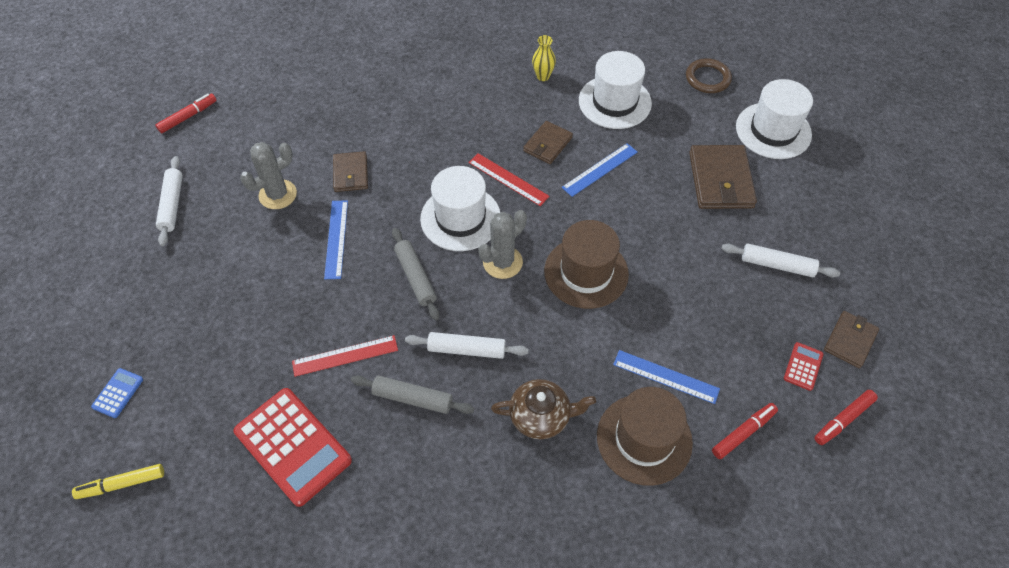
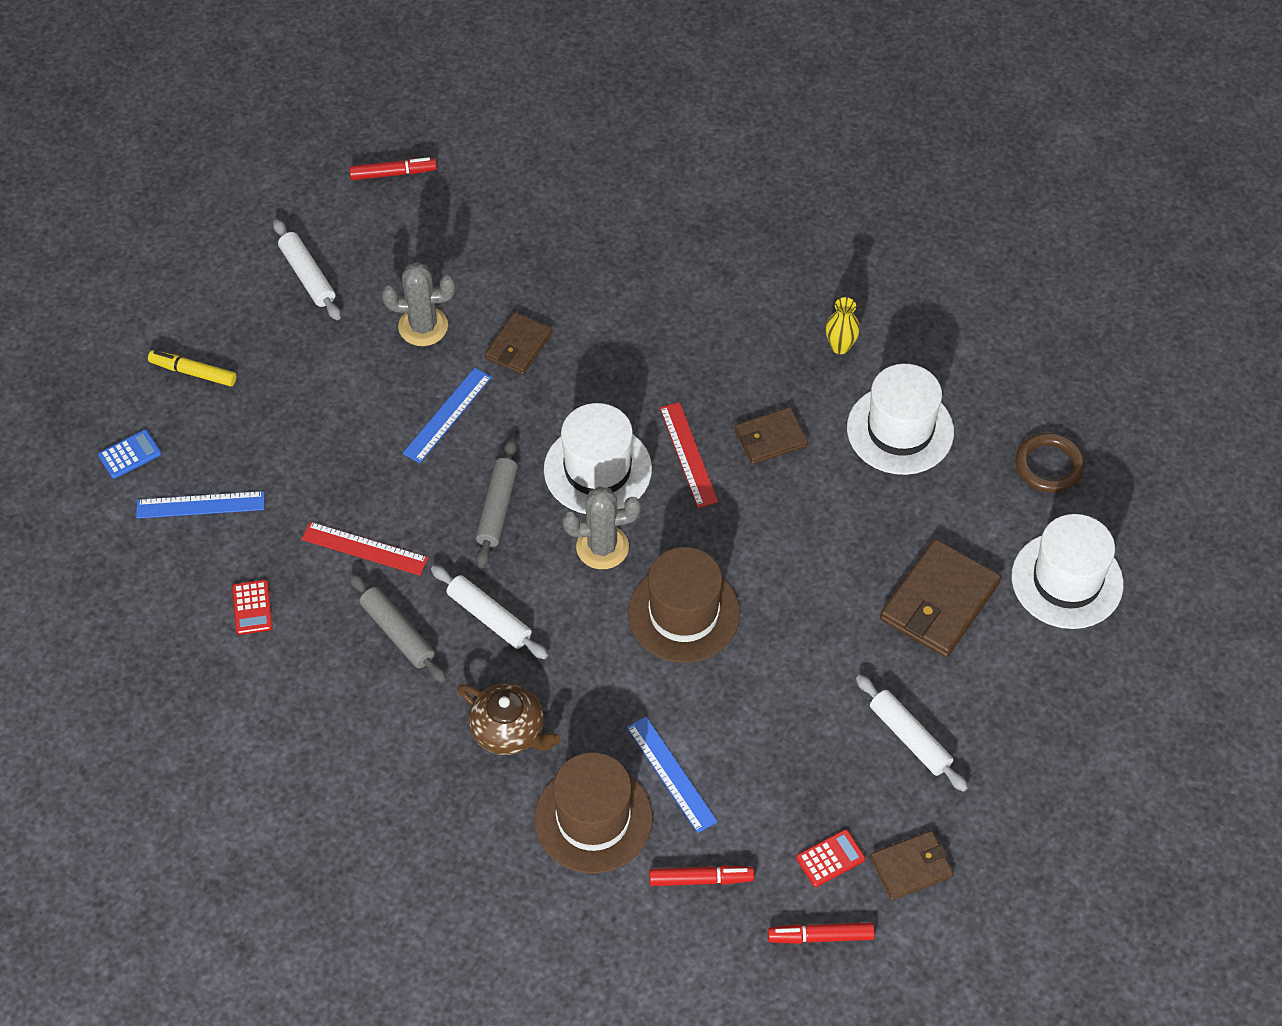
camera: 35 degrees right, 0 degrees up
yellow marker [72,464,164,499] -> yellow marker moved to [148,350,236,386]
white rolling pin [156,156,183,246] -> white rolling pin turned 60 degrees counterclockwise [273,219,341,320]
red calculator [233,388,352,507] -> red calculator [232,580,272,635], size x0.44
blue ruler [562,143,638,197] -> blue ruler moved to [136,491,264,519]

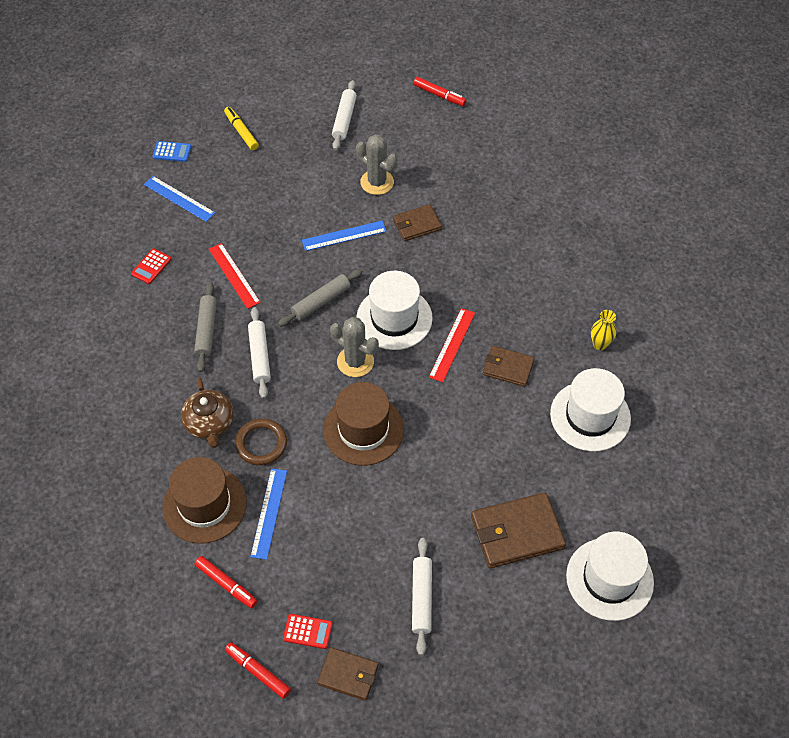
camera: 40 degrees right, 0 degrees up
brown ring [1015,433,1085,493] -> brown ring moved to [235,418,287,465]

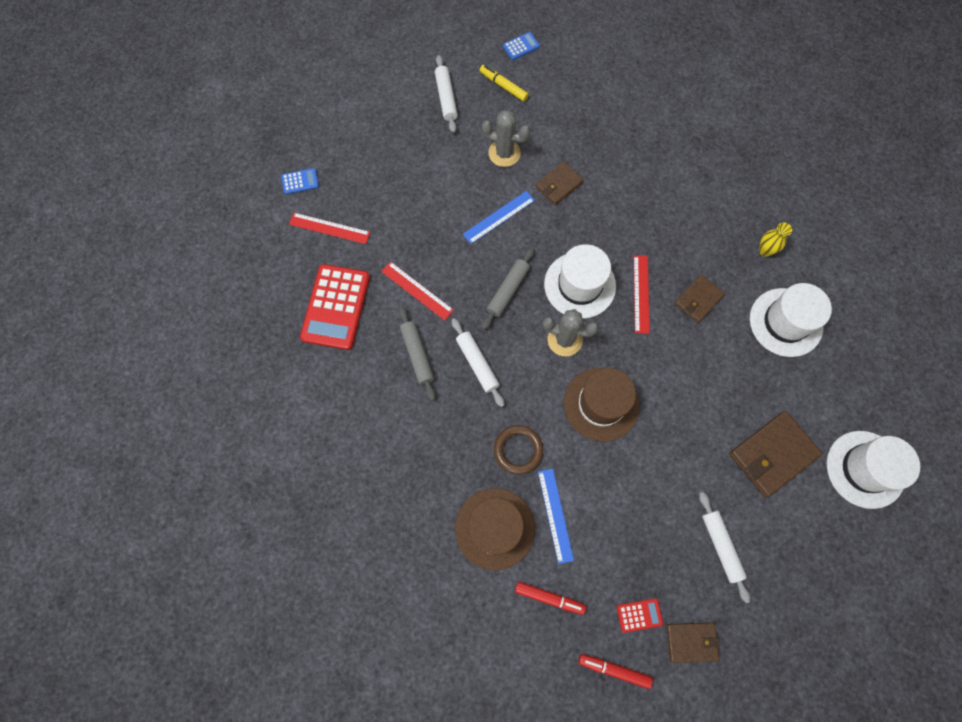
camera: 20 degrees left, 15 degrees up
red calculator [131,248,171,284] -> red calculator [300,264,370,350], size x2.26
blue ruler [144,176,215,222] -> red ruler [289,213,370,244]
brown teapot [181,377,234,448] -> none
yellow marker [224,107,259,150] -> yellow marker moved to [480,65,529,102]
red marker [413,77,467,106] -> blue calculator [503,32,540,60]
brown wallet [483,346,534,387] -> brown wallet turned 45 degrees counterclockwise [674,275,725,323]

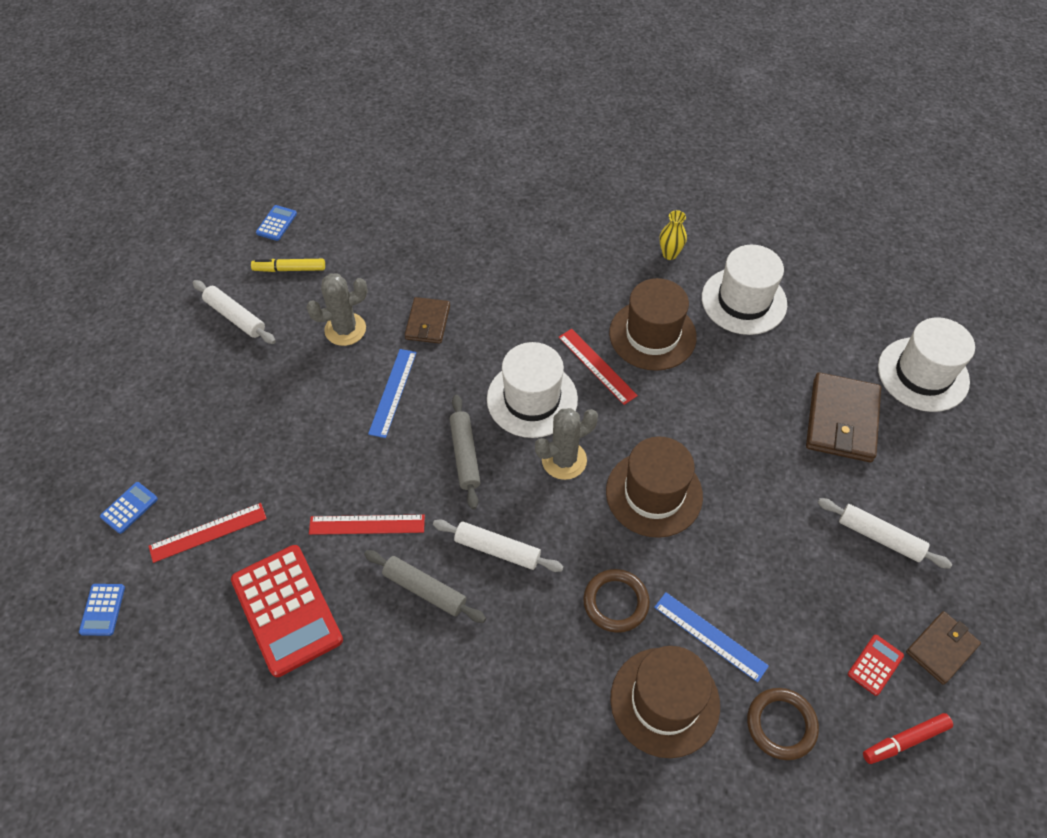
camera: 40 degrees left, 15 degrees down
red marker [515,582,586,615] -> brown ring [747,688,819,760]
brown wallet [674,275,725,323] -> brown hat [609,278,697,371]
none -> blue calculator [79,584,125,636]

